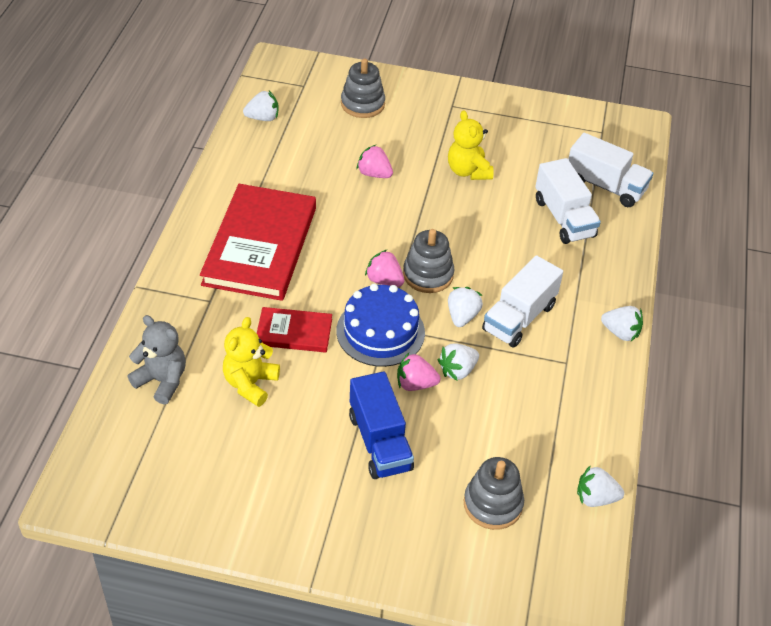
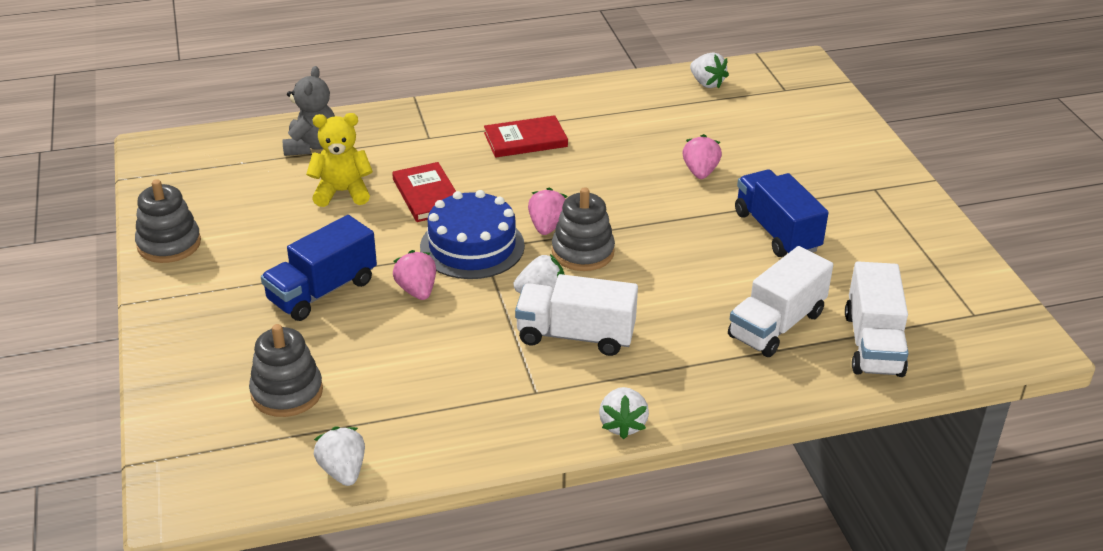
camera: 65 degrees right, 10 degrees down
red book [200,184,316,301] -> red book [484,115,568,158], size x0.50
grey stacking toy [341,59,385,118] -> grey stacking toy moved to [135,179,201,263]
white strawberry [438,343,479,381] -> none
yellow teddy bear [448,110,494,180] -> blue truck [735,170,829,257]

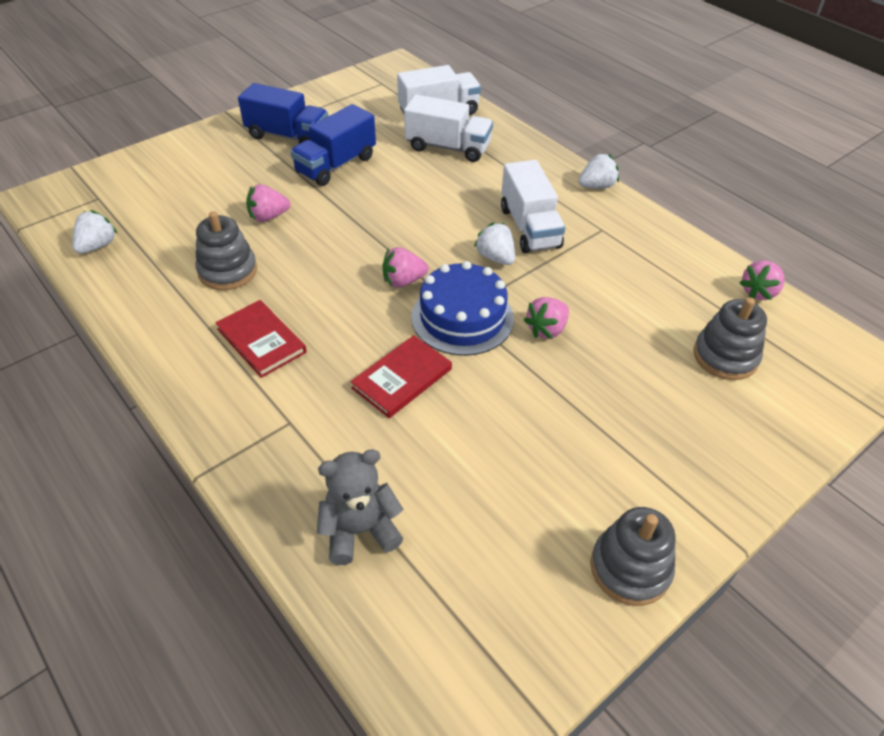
camera: 115 degrees left, 10 degrees up
blue truck [261,215,377,321] -> blue truck moved to [238,83,328,144]
yellow teddy bear [306,113,373,207] -> none
white strawberry [314,426,365,486] -> pink strawberry [739,260,784,300]
grey stacking toy [552,187,615,271] -> grey stacking toy moved to [195,211,257,290]

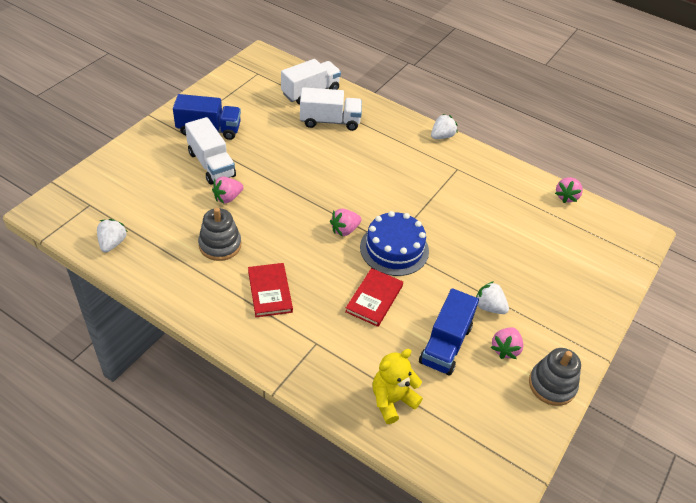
camera: 20 degrees left, 0 degrees up
red book [215,300,307,378] -> red book turned 45 degrees clockwise [248,263,293,317]
blue truck [290,104,376,186] -> blue truck moved to [419,288,479,375]
grey teddy bear [317,449,403,565] -> yellow teddy bear [372,349,423,424]
white strawberry [474,222,515,265] -> white strawberry moved to [476,281,509,314]
white truck [501,160,565,253] -> white truck moved to [185,117,236,185]
pink strawberry [524,297,569,339] -> pink strawberry moved to [491,327,523,359]
grey stacking toy [693,297,767,380] -> none

